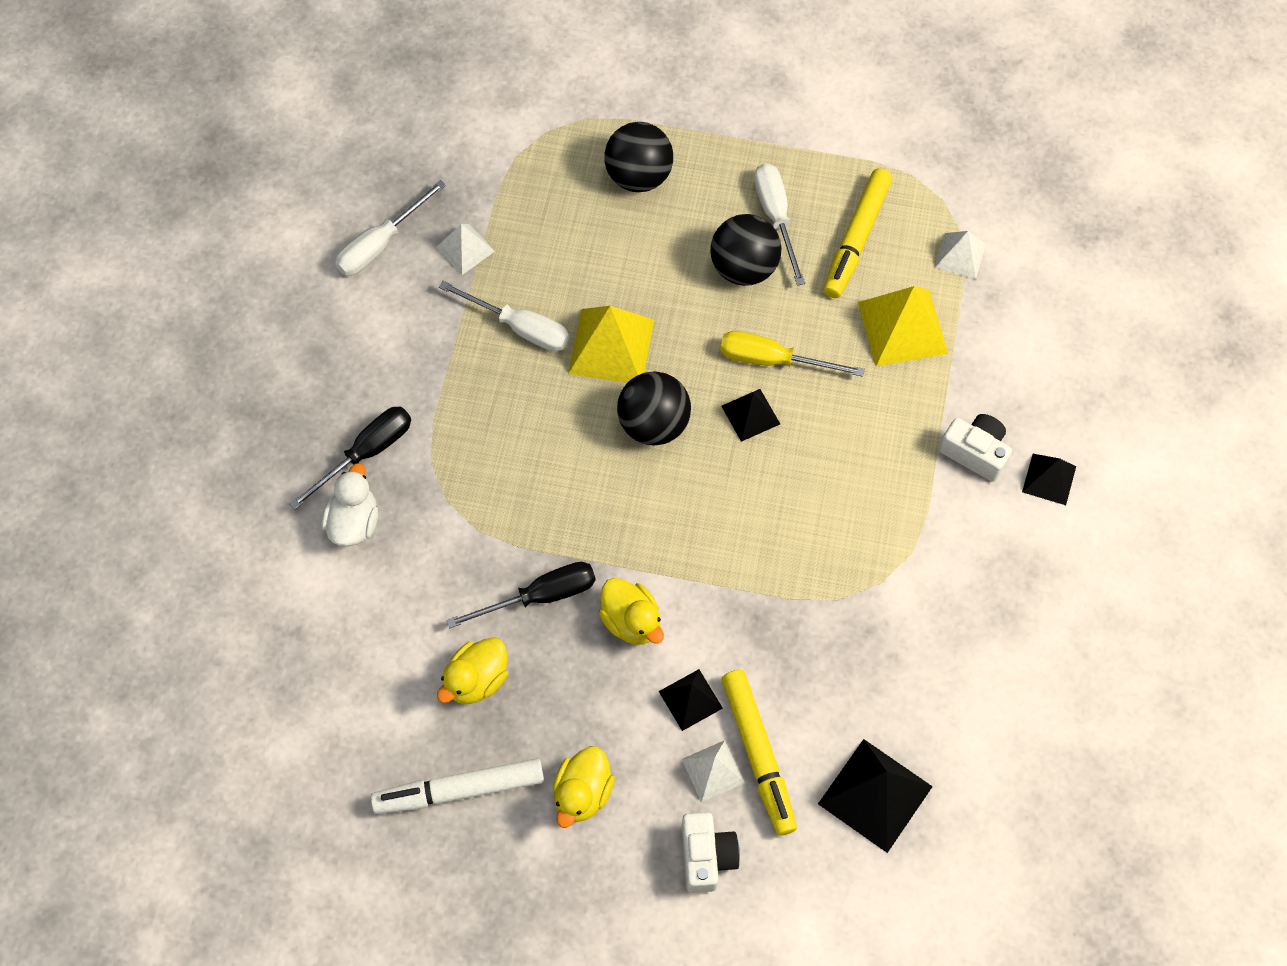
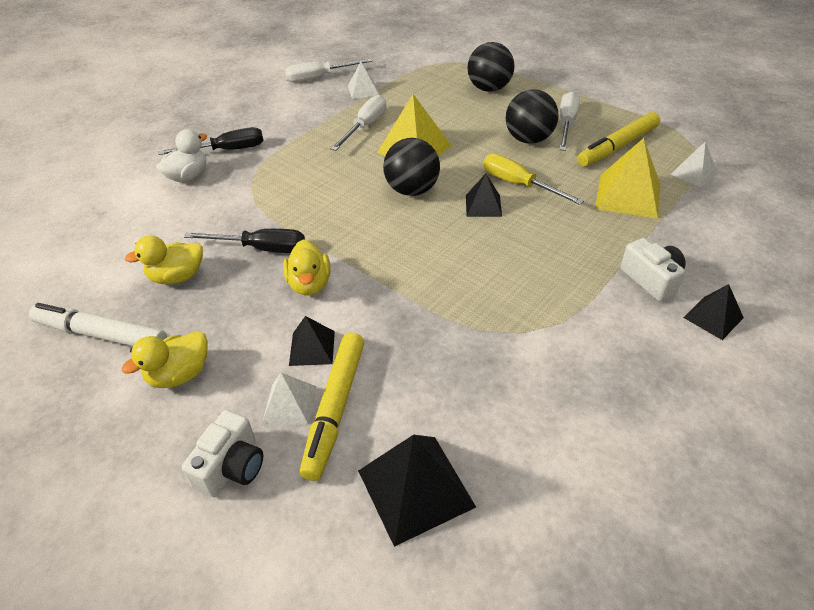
camera: 30 degrees right, 20 degrees down
white screwdriver [439,281,569,352] -> white screwdriver turned 120 degrees counterclockwise [331,95,387,151]

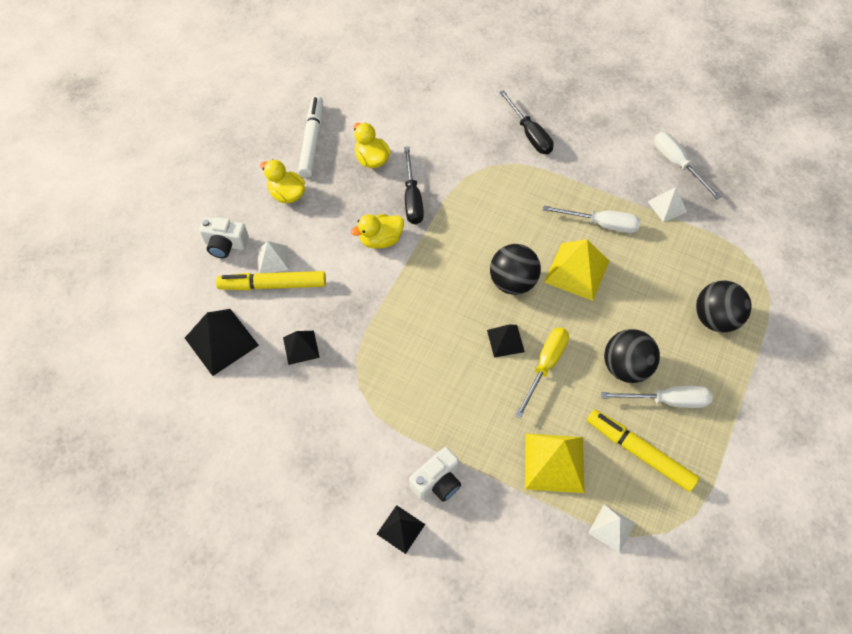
camera: 75 degrees right, 15 degrees up
white duck [156,129,207,182] -> none
black pyramid [289,316,335,366] -> black pyramid moved to [283,331,320,365]

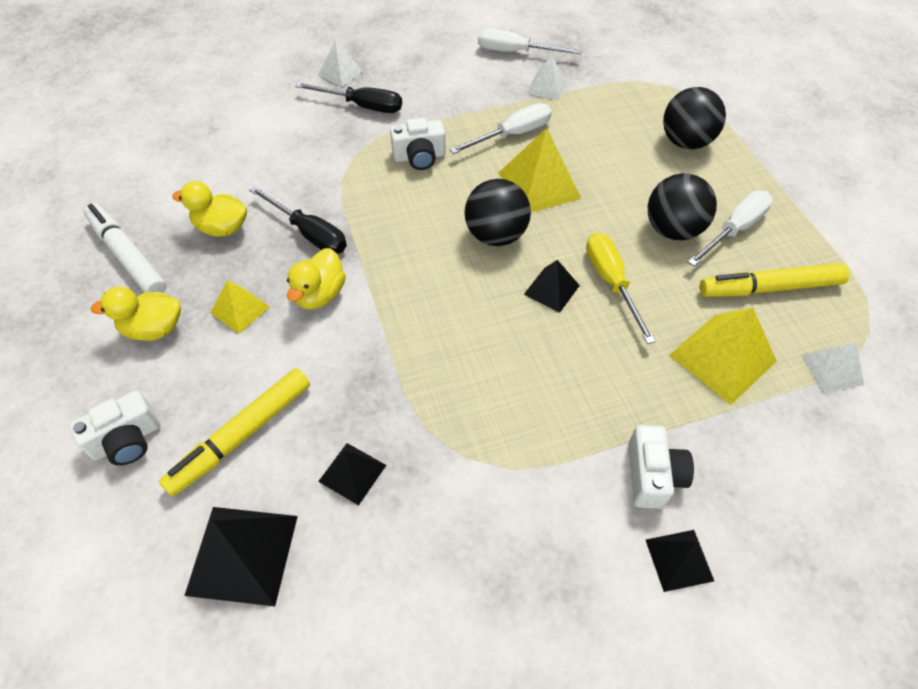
camera: 45 degrees left, 5 degrees down
white pyramid [258,241,289,273] -> white pyramid moved to [318,40,363,87]
none -> yellow pyramid [210,280,270,334]
none -> white camera [390,118,446,170]

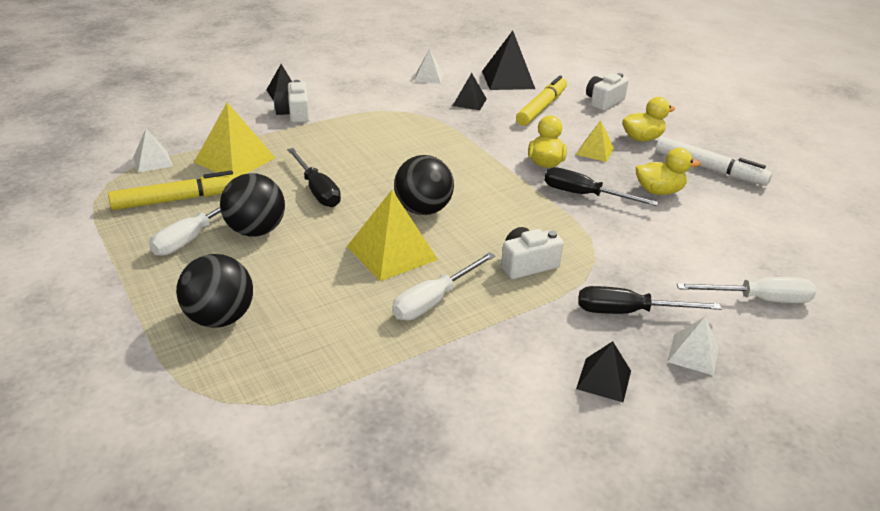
camera: 165 degrees right, 20 degrees down
white screwdriver [478,29,582,54] -> white screwdriver moved to [677,277,817,303]
black pyramid [524,260,580,313] -> black pyramid moved to [576,341,631,402]
white pyramid [527,55,567,100] -> white pyramid moved to [414,49,443,84]
yellow screwdriver [586,233,656,344] -> black screwdriver [287,148,341,207]

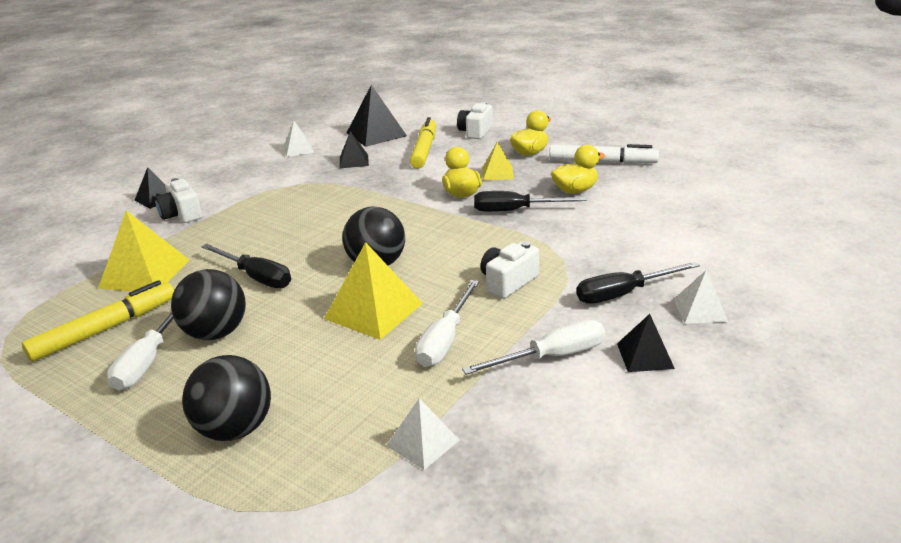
camera: 20 degrees left, 5 degrees down
white pyramid [133,129,173,173] -> white pyramid moved to [386,398,459,470]
white screwdriver [677,277,817,303] -> white screwdriver moved to [462,320,605,375]

